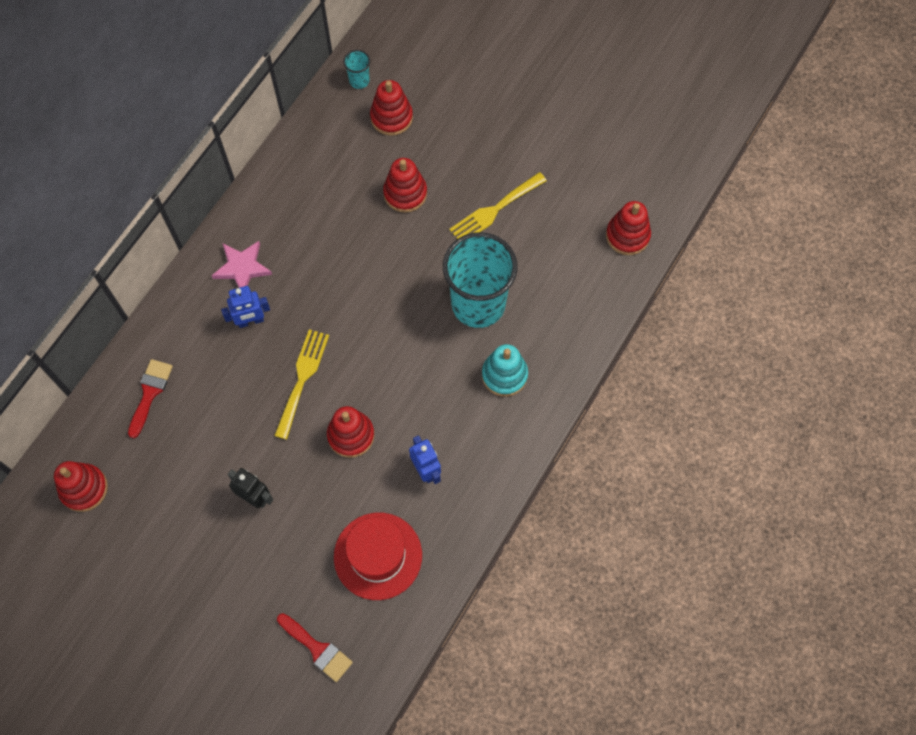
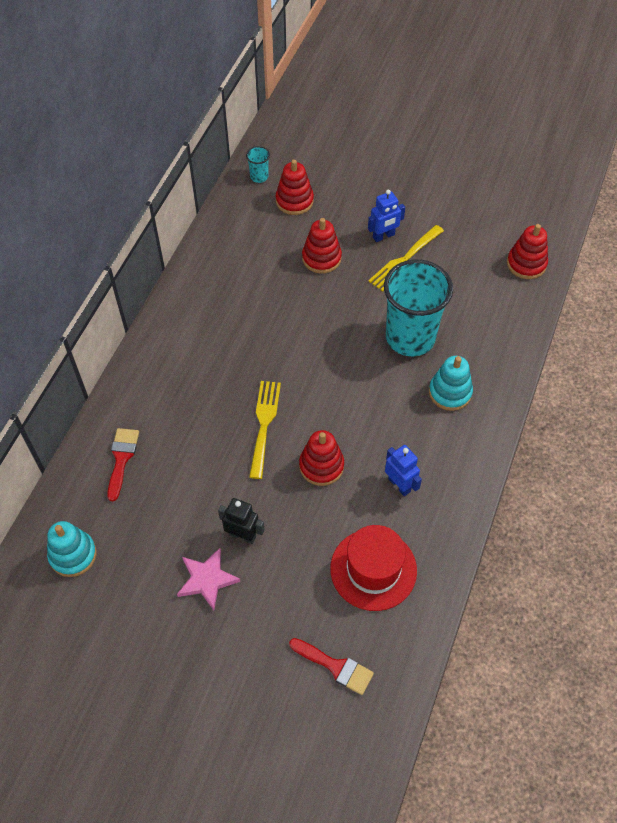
camera: 10 degrees left, 10 degrees down
red stacking toy [54,461,108,512] -> turquoise stacking toy [47,521,97,577]
pink star [211,241,272,288] -> pink star moved to [177,548,240,610]
blue robot [221,286,270,328] -> blue robot moved to [368,190,405,242]

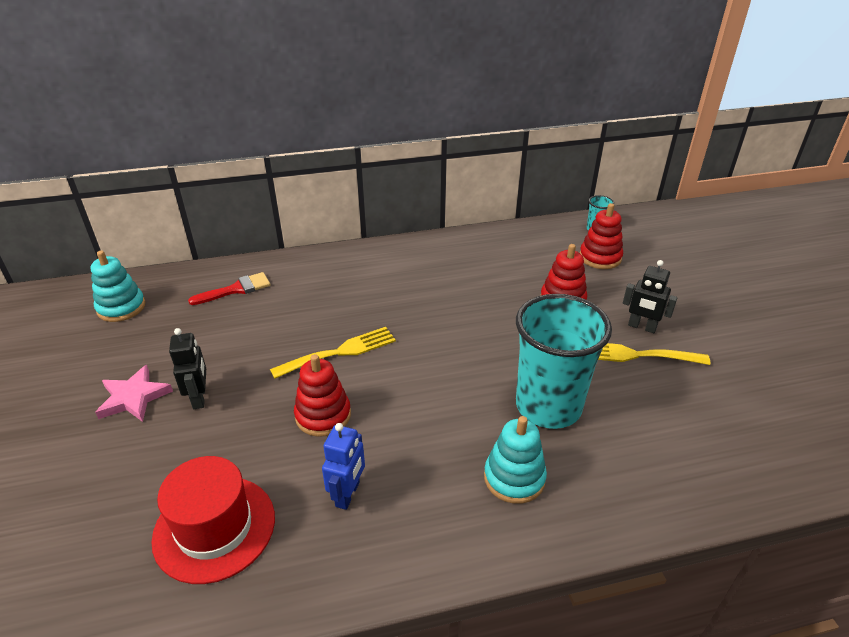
camera: 55 degrees right, 20 degrees down
red brush [289,638,374,695] -> none
blue robot [368,190,405,242] -> black robot [623,260,678,333]
red stacking toy [507,224,548,279] -> none

